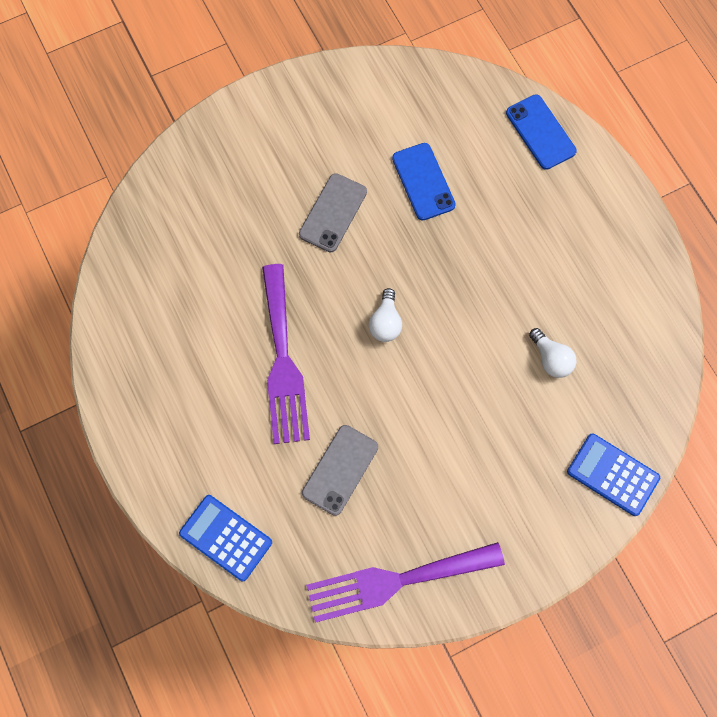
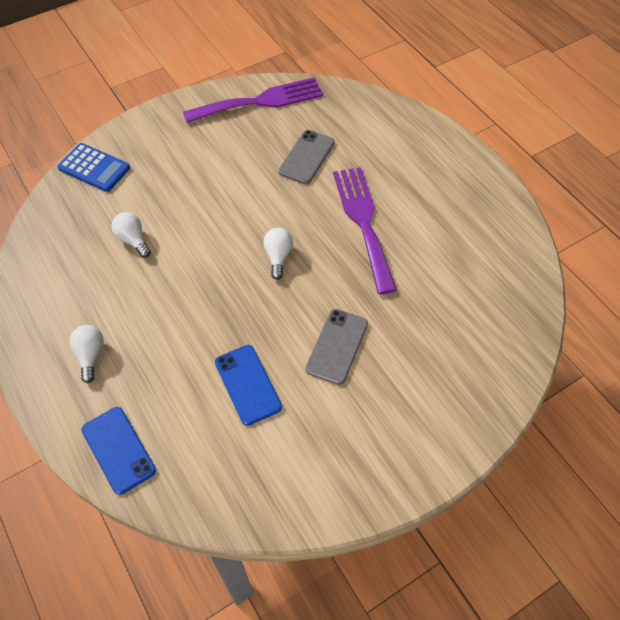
camera: 175 degrees right, 15 degrees down
blue calculator [179,495,272,581] -> none
none -> white light bulb [70,325,104,383]

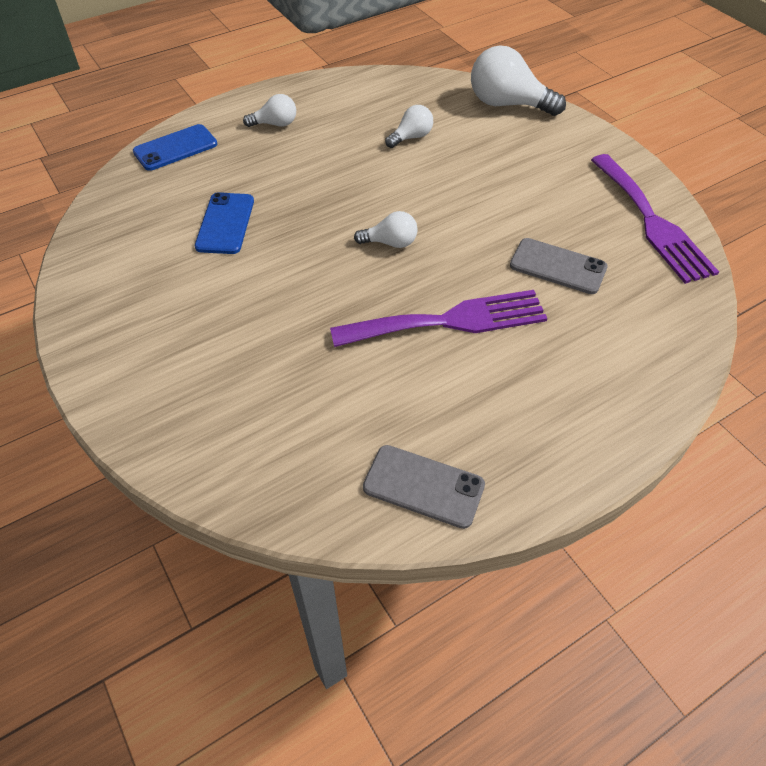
camera: 90 degrees right, 5 degrees down
blue calculator [57,143,130,192] -> white light bulb [471,45,566,116]
blue phone [215,345,282,426] -> blue phone turned 60 degrees counterclockwise [195,192,254,254]
grey phone [306,309,368,385] -> grey phone moved to [363,445,485,529]

